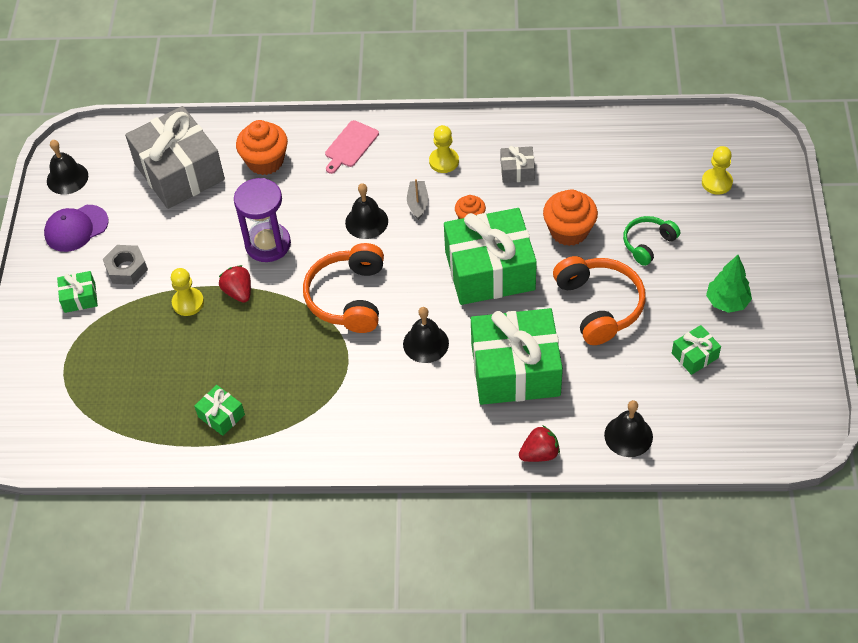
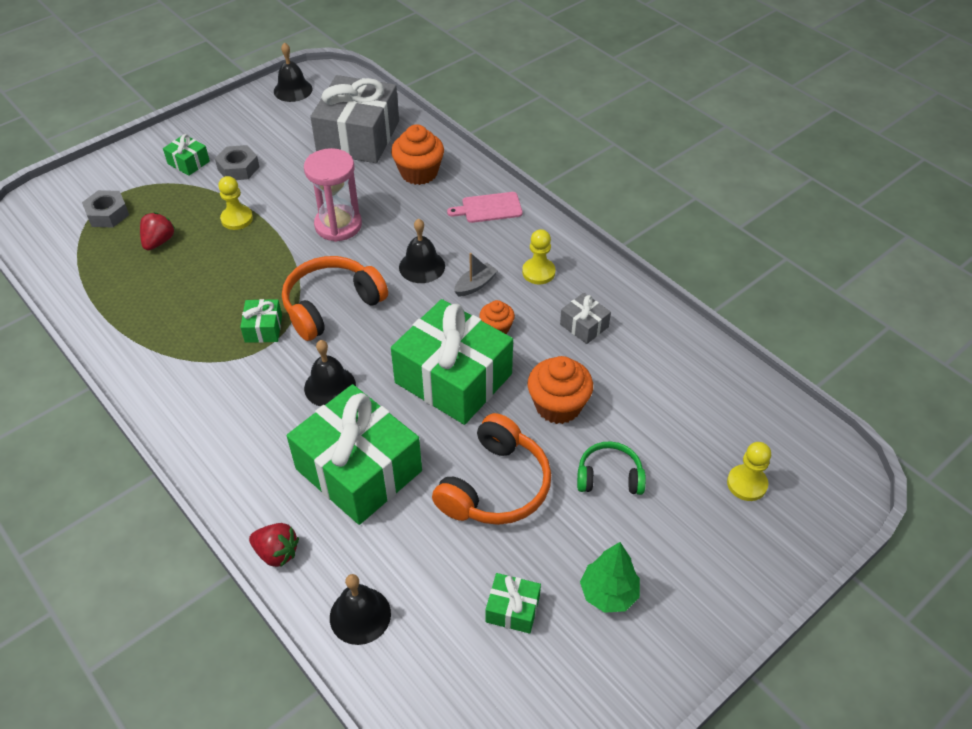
camera: 45 degrees right, 5 degrees down
purple cap [44,205,109,252] -> none
green gift [194,385,245,436] -> green gift moved to [240,299,282,343]
red strawberry [219,265,251,303] -> red strawberry moved to [140,212,175,251]
purple hourglass [234,178,291,262] -> pink hourglass [304,148,362,242]
none -> grey nut [82,190,129,227]

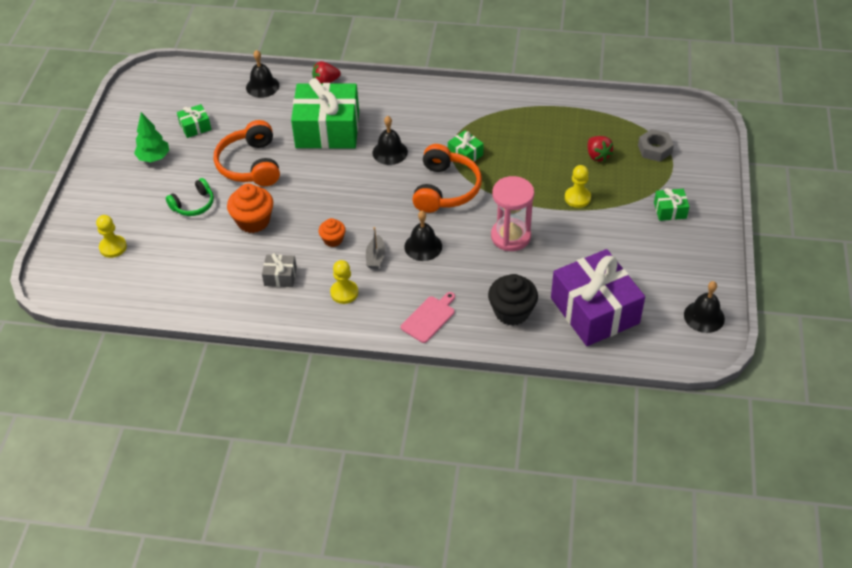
camera: 140 degrees right, 0 degrees up
grey nut [215,145,260,180] -> none
grey gift [310,75,399,163] -> purple gift [551,249,645,346]
orange cupcake [391,124,444,185] -> black cupcake [488,274,538,325]
green gift [391,299,513,425] -> none

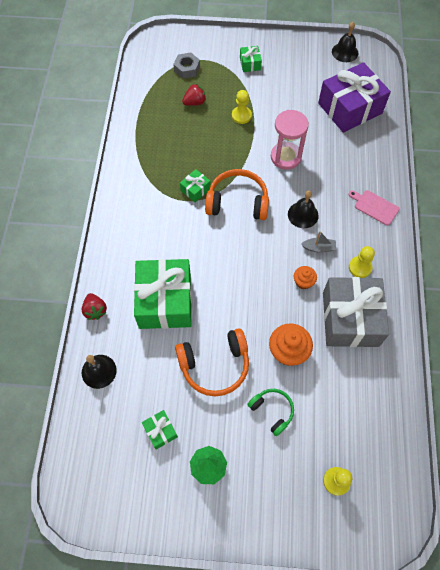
camera: 95 degrees left, 15 degrees up
grey gift [262,253,297,287] -> grey gift [323,277,389,347], size x2.31
black bell [372,116,408,165] -> none
black cupcake [488,274,538,325] -> none

